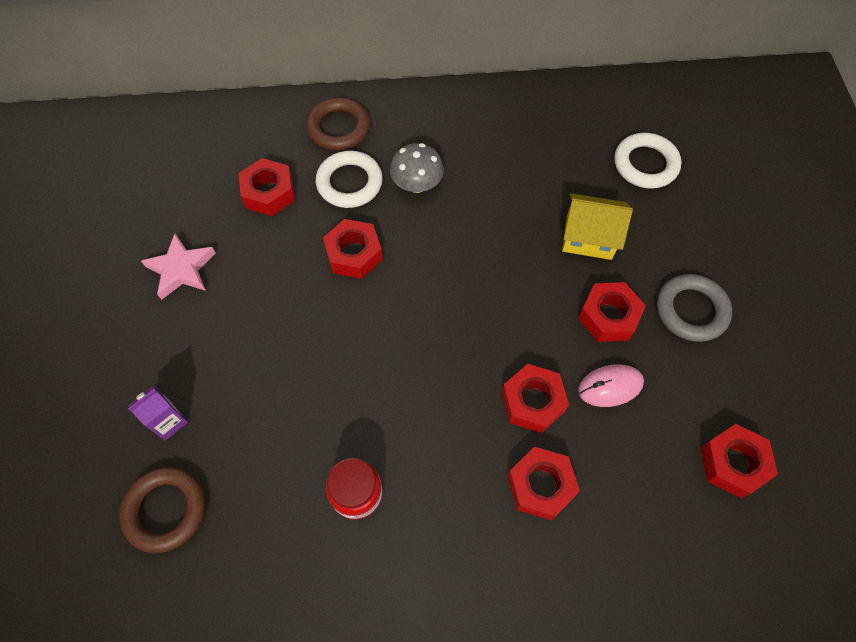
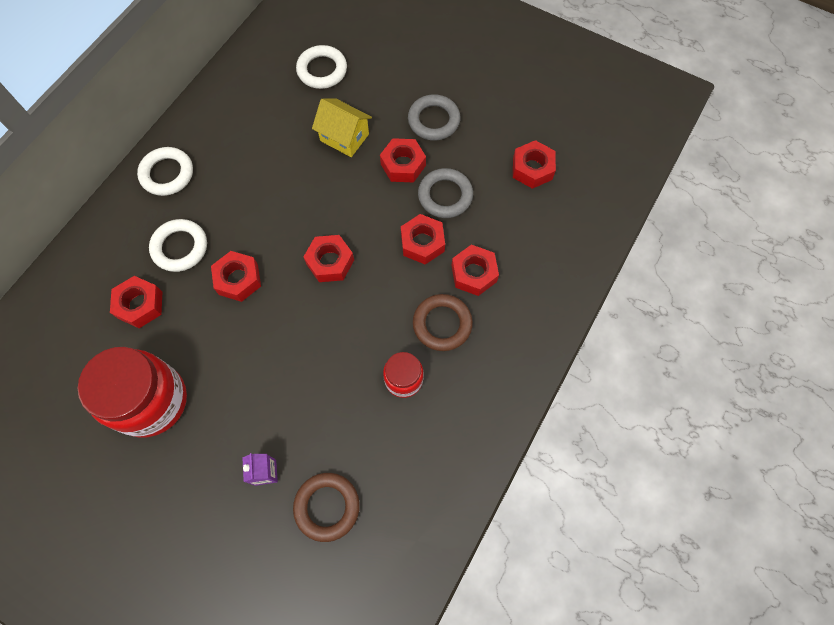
camera: 55 degrees left, 5 degrees up
pink star [141,233,216,300] -> red jar [78,347,187,438]
brown ring [306,97,370,151] -> brown ring moved to [413,294,473,351]
grey mushroom [390,143,444,193] -> none
yellow house [562,193,633,260] -> yellow house turned 75 degrees clockwise [312,98,372,157]
pink mouse [578,364,644,407] -> grey ring [418,168,473,218]
none -> white ring [137,147,193,196]
none -> red nut [304,235,354,282]

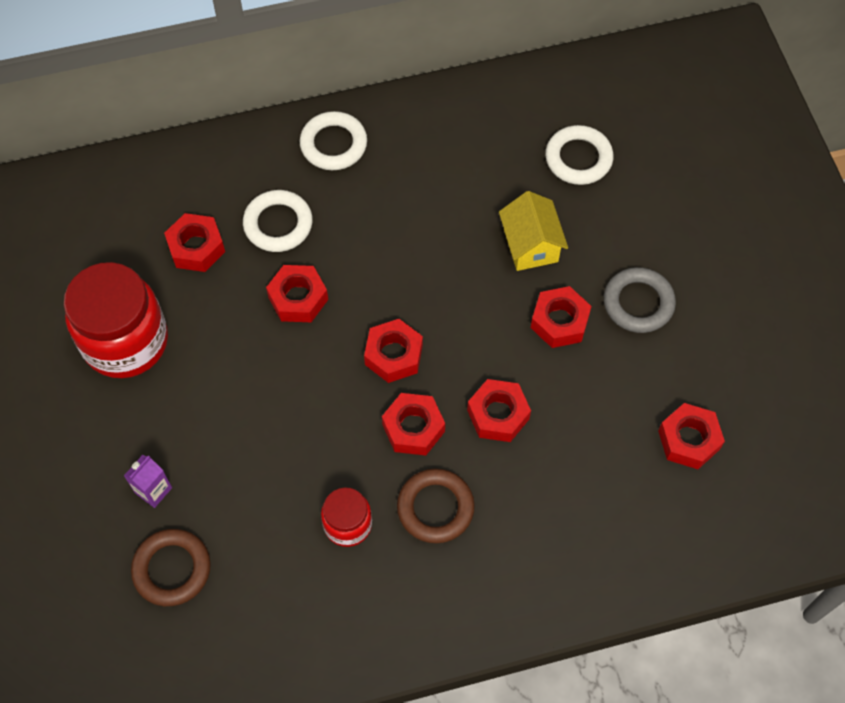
camera: 45 degrees right, 5 degrees down
grey ring [418,168,473,218] -> none
red nut [451,245,499,296] -> red nut moved to [382,393,445,455]

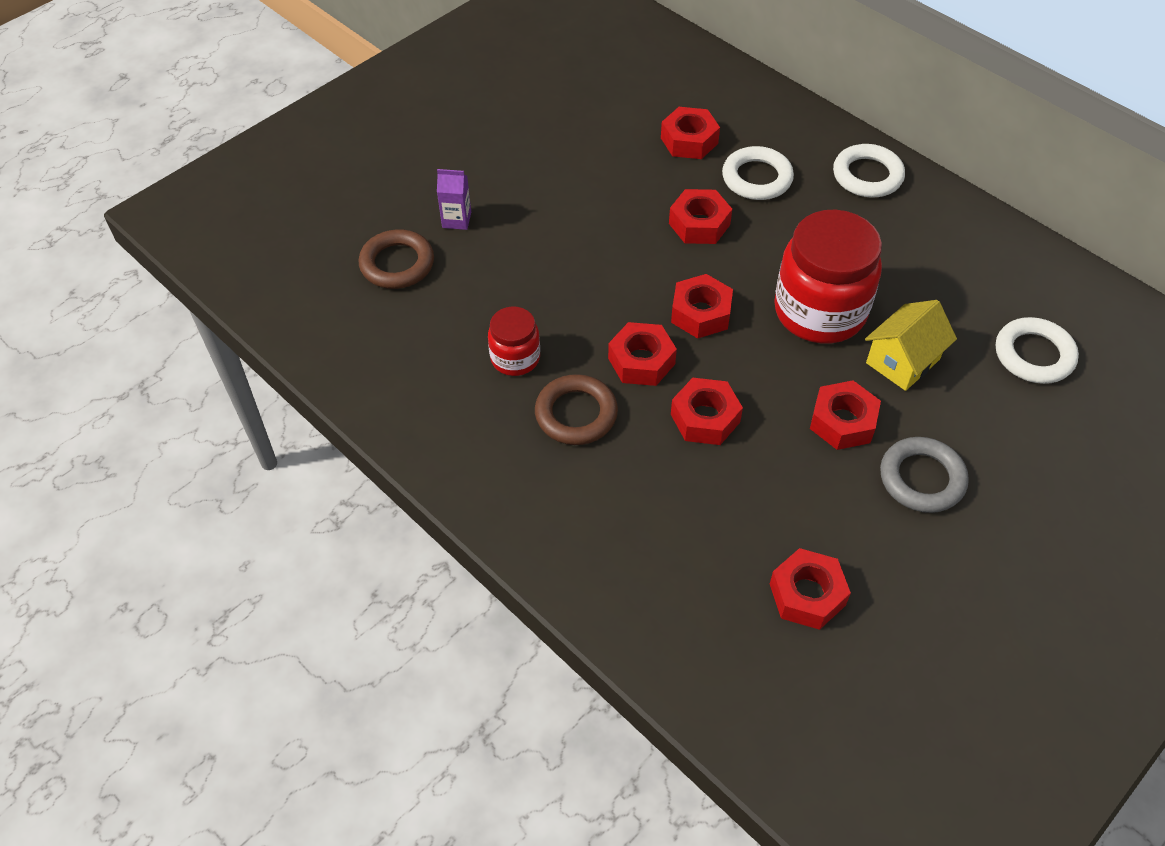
camera: 60 degrees right, 10 degrees down
red jar [64,262,168,378] -> red jar moved to [774,210,882,343]

